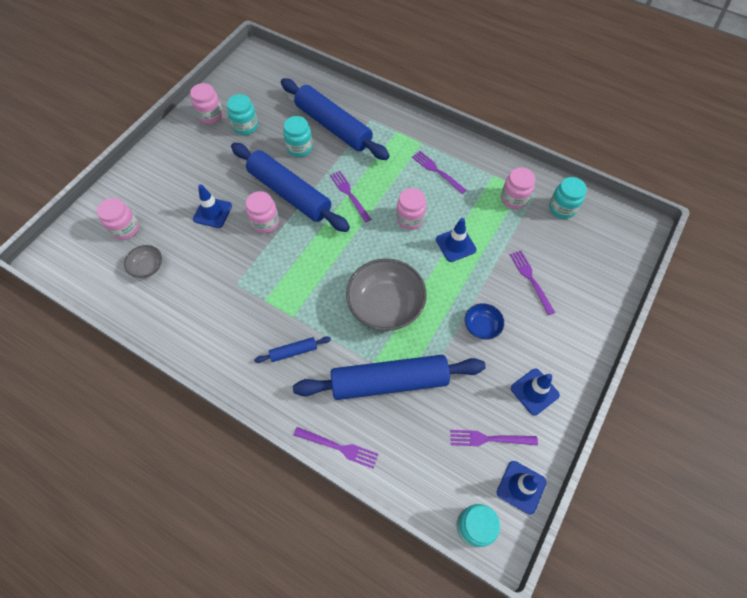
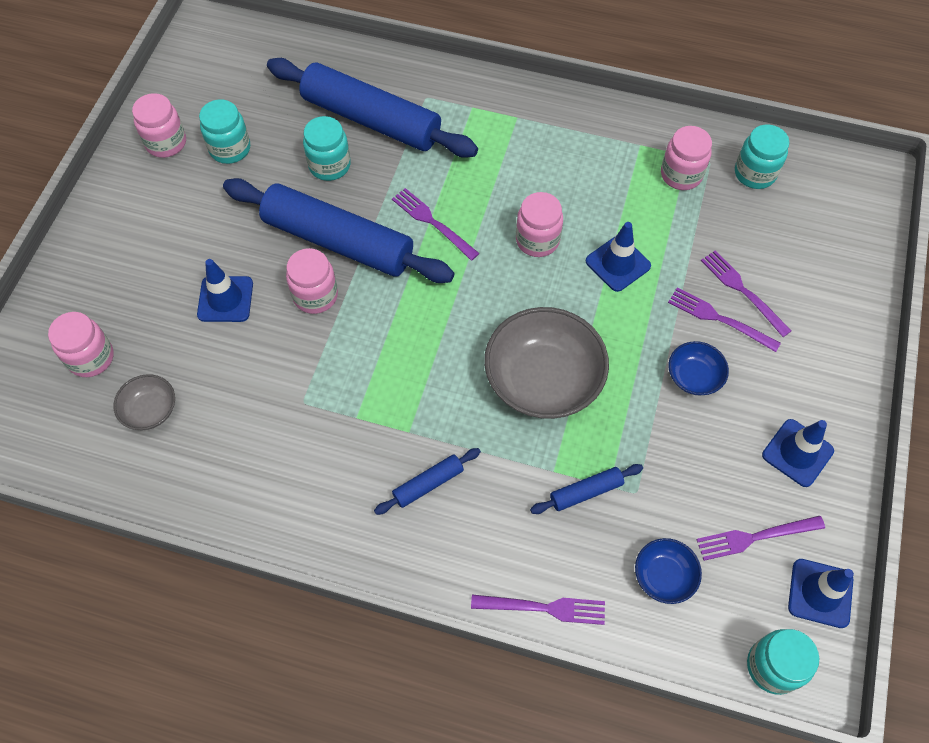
camera: 15 degrees left, 0 degrees up
blue rolling pin [293,355,486,400] -> blue rolling pin [530,464,643,514], size x0.42
purple fork [412,151,467,194] -> purple fork moved to [668,288,781,352]
none -> blue bowl [635,538,702,604]

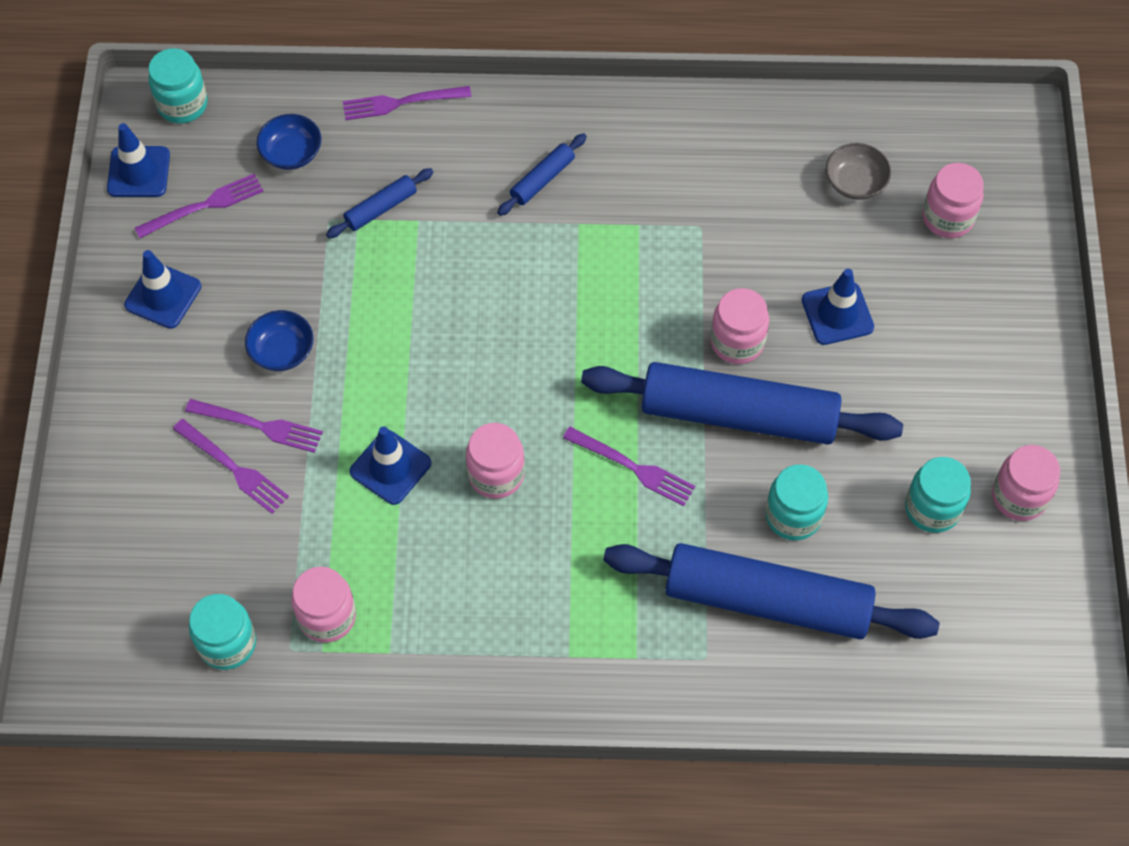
camera: 165 degrees right, 0 degrees up
grey bowl [484,307,609,419] -> none

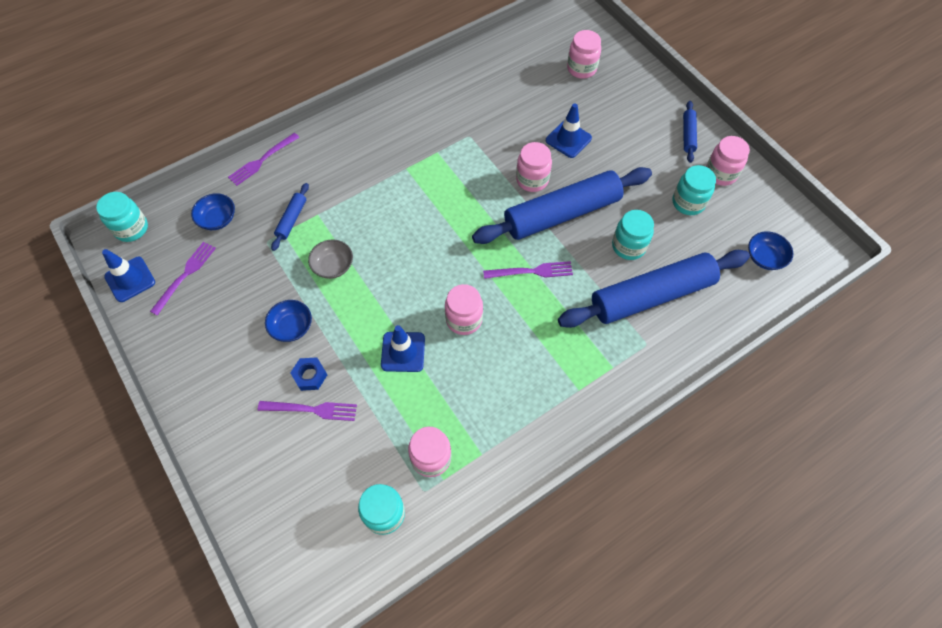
camera: 35 degrees left, 0 degrees up
blue traffic cone [124,250,201,329] -> none
purple fork [185,399,323,453] -> blue nut [290,357,327,391]
blue rolling pin [497,133,587,216] -> blue rolling pin moved to [683,101,697,163]
grey bowl [826,143,891,200] -> grey bowl moved to [308,239,353,279]
none -> blue bowl [748,231,793,270]

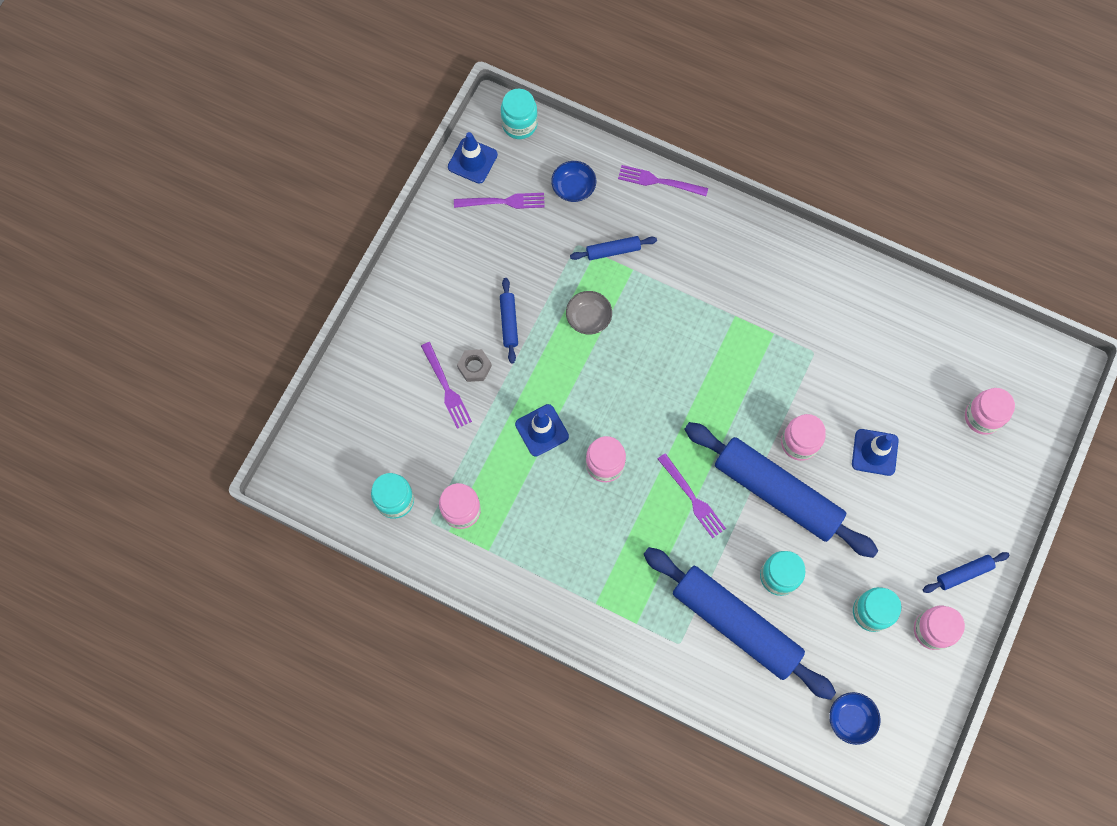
camera: 60 degrees right, 10 degrees up
blue bowl [265,300,312,342] -> blue rolling pin [500,278,518,363]
blue nut [290,357,327,391] -> grey nut [457,349,492,382]

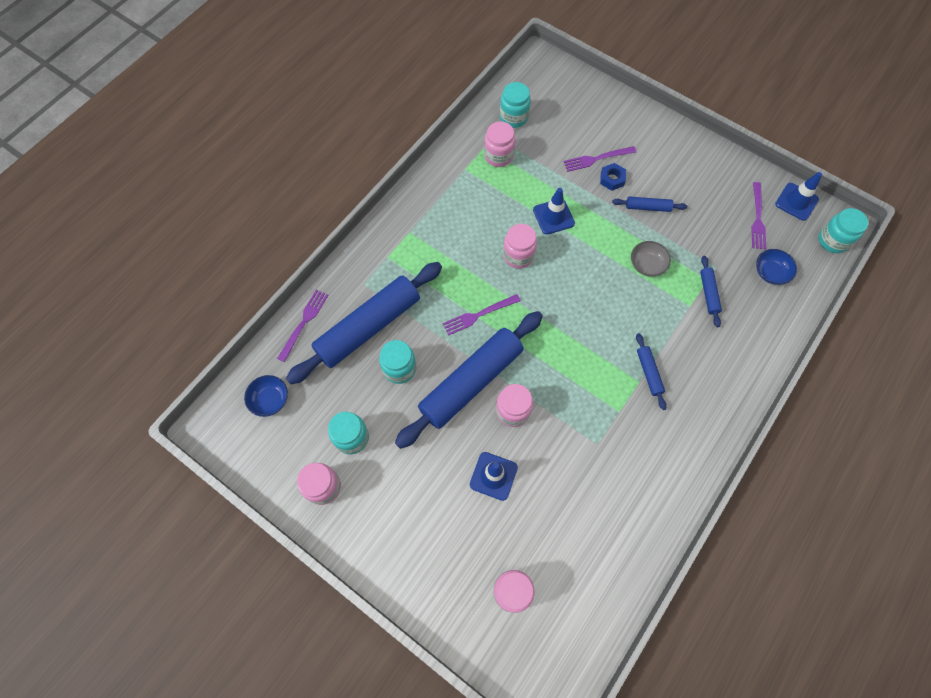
camera: 100 degrees right, 5 degrees down
grey nut [457,349,492,382] -> blue nut [600,163,626,191]
purple fork [618,165,708,196] -> purple fork moved to [277,290,328,362]
blue rolling pin [923,552,1010,593] -> blue rolling pin moved to [636,333,667,410]

